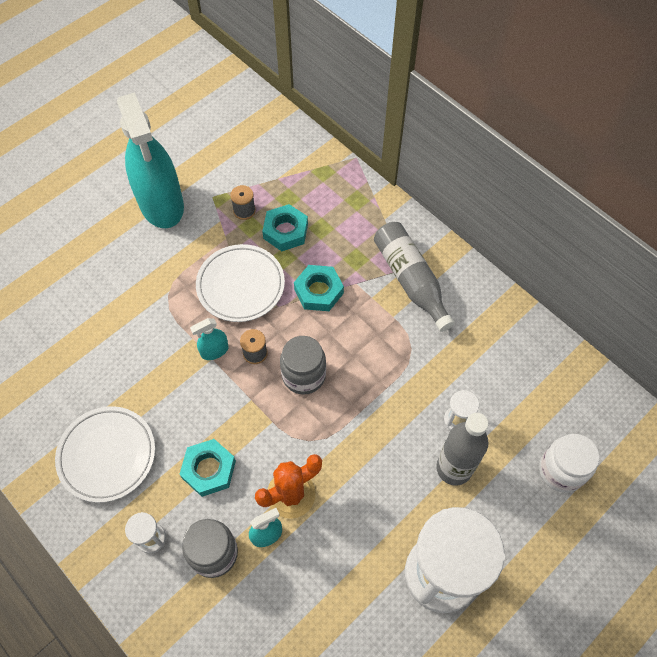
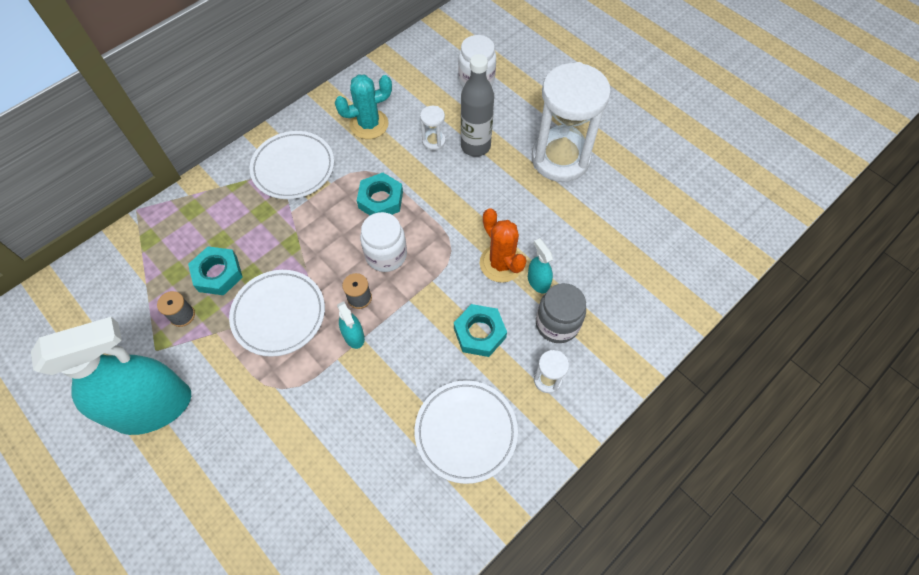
camera: 90 degrees left, 0 degrees up
grey jar [280,336,326,395] -> white jar [360,212,407,272]
turquoise nut [294,265,344,311] -> turquoise nut moved to [357,173,403,215]
grey bottle [374,222,454,332] -> white plate [250,131,334,199]
none -> turquoise cactus [335,75,392,139]

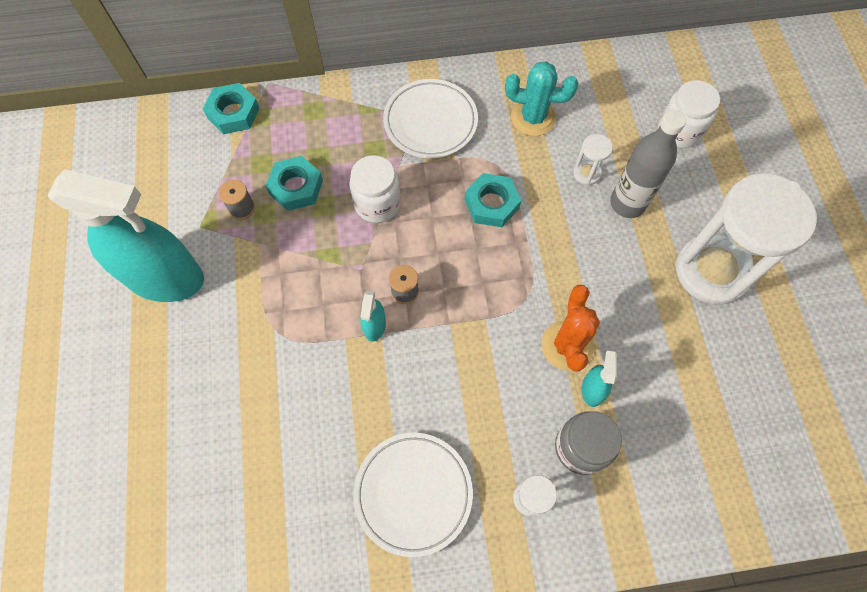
camera: 35 degrees right, 5 degrees up
white plate [229,270,325,357] -> none
white jar [360,212,407,272] -> white jar moved to [349,155,401,223]
turquoise nut [454,304,507,357] -> turquoise nut moved to [203,83,260,134]

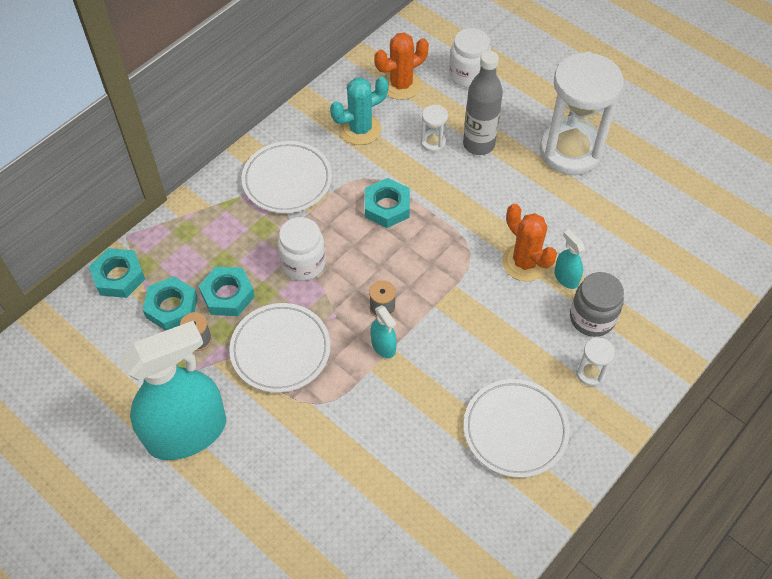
camera: 40 degrees left, 10 degrees down
none -> turquoise nut [143,276,198,331]
none -> white plate [229,303,331,393]
none -> orange cactus [374,33,429,100]

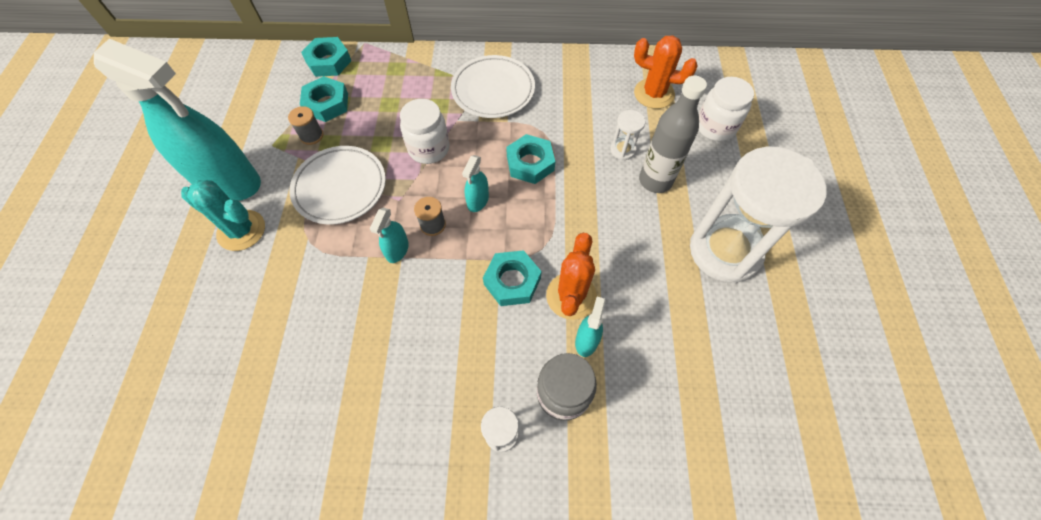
camera: 50 degrees right, 5 degrees up
turquoise nut [199,267,255,316] -> turquoise nut moved to [483,250,542,306]
turquoise cactus [330,77,389,145] -> turquoise cactus moved to [181,180,265,251]
white plate [464,379,570,478] -> none
none -> turquoise spray bottle [462,155,489,212]

